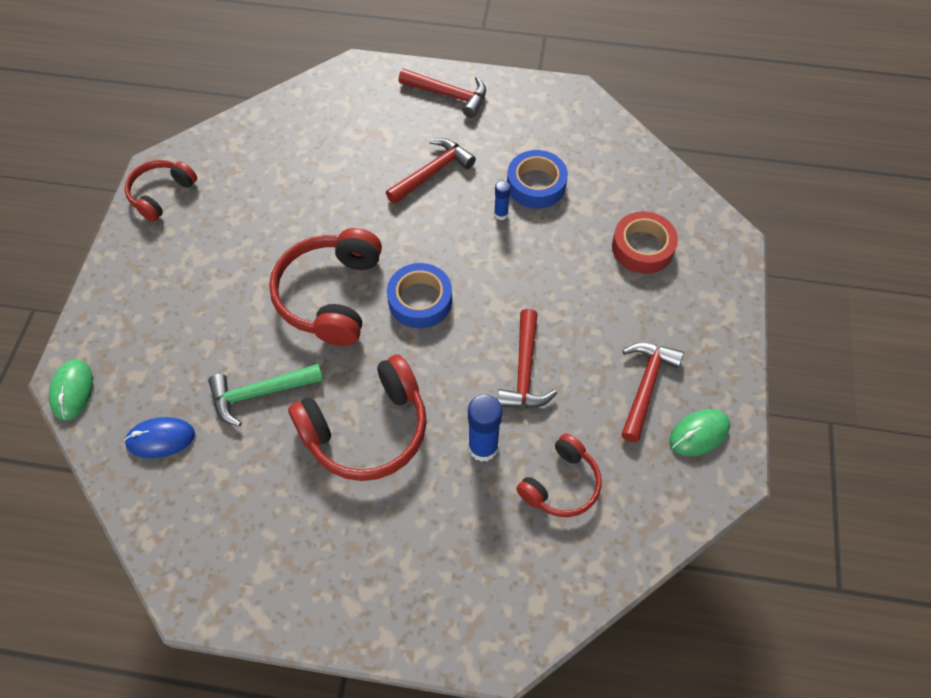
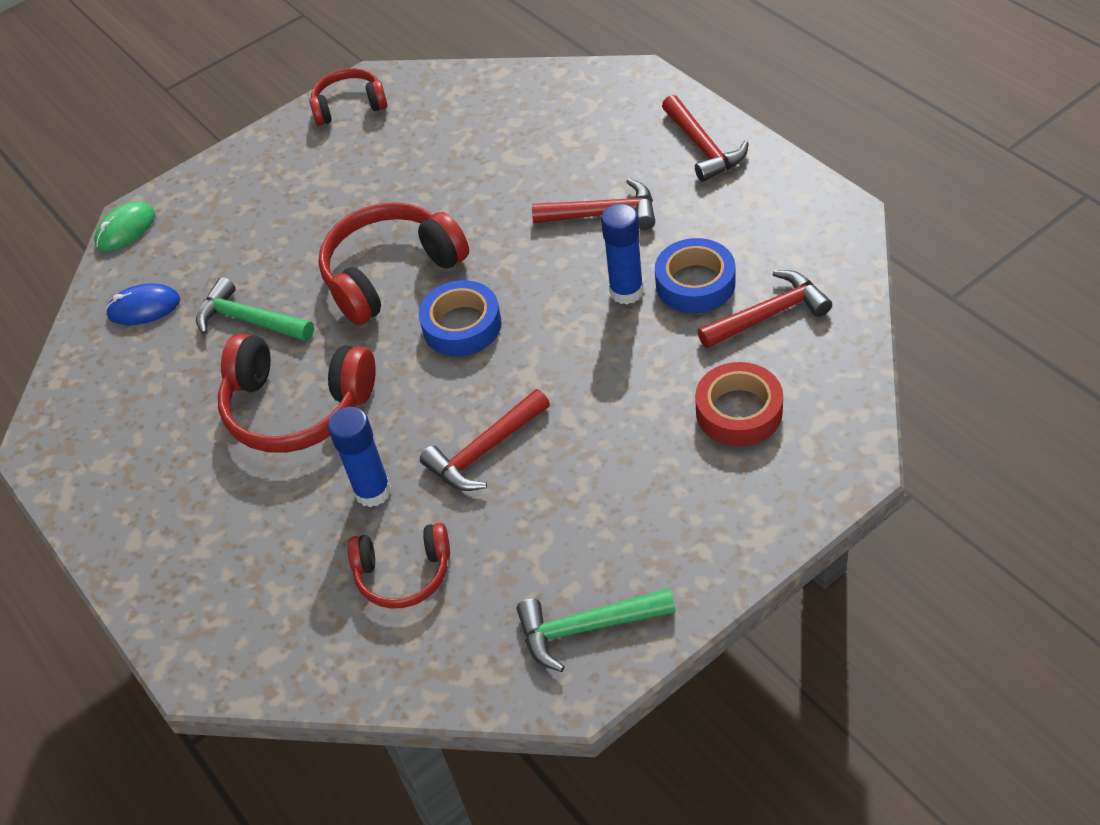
camera: 50 degrees right, 10 degrees down
blue mouse [124,417,195,458] -> blue mouse turned 45 degrees counterclockwise [106,283,180,325]
blue glue stick [494,181,510,220] -> blue glue stick [601,203,644,304], size x1.83
red hammer [621,342,684,442] -> red hammer moved to [697,270,832,348]
green mouse [669,409,730,456] -> green hammer [517,588,675,672]

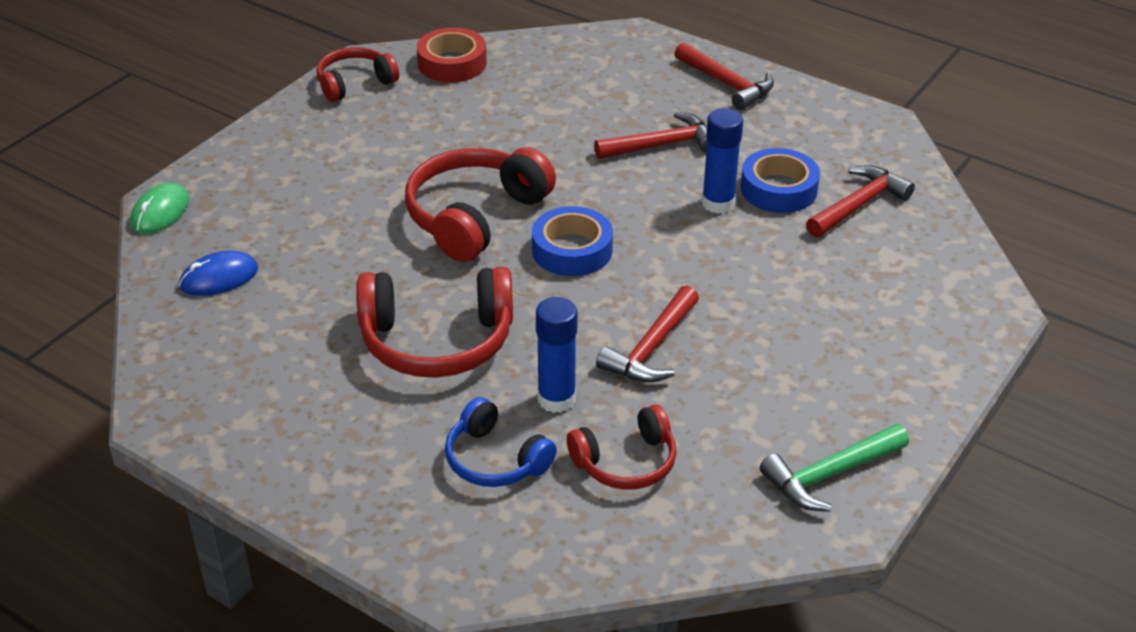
camera: 25 degrees left, 10 degrees down
green hammer [196,277,314,341] -> none
red tape [695,362,783,446] -> red tape moved to [417,27,487,82]
none -> blue headphones [445,397,557,487]

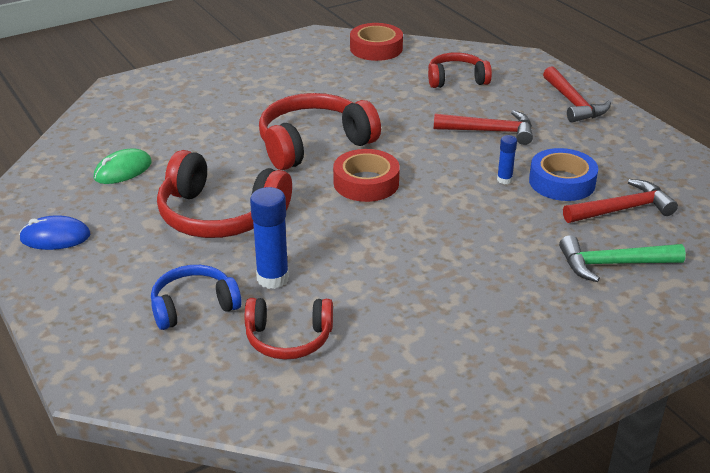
camera: 25 degrees right, 5 degrees down
green mouse [130,183,189,234] -> green mouse moved to [94,148,152,184]
blue mouse [179,251,258,296] -> blue mouse moved to [19,216,90,250]
red headphones [317,47,399,102] -> red headphones moved to [428,53,492,88]
blue headphones [445,397,557,487] -> blue headphones turned 90 degrees clockwise [151,265,242,330]
blue tape [532,206,613,276] -> red tape [333,149,400,202]
red hammer [596,285,699,383] -> none
blue glue stick [702,108,743,214] -> blue glue stick [497,135,517,184], size x0.55
green hammer [760,424,909,511] -> green hammer moved to [559,235,686,282]

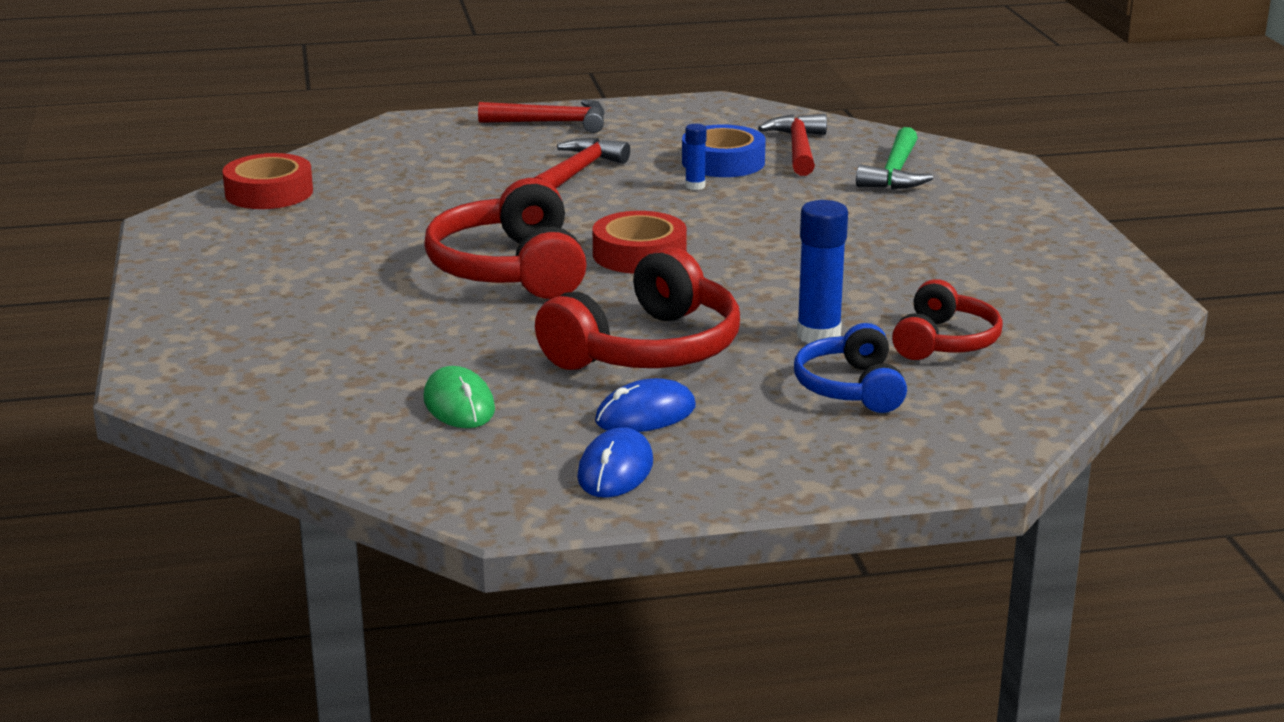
camera: 70 degrees left, 10 degrees down
red headphones [428,53,492,88] -> none
none -> blue mouse [595,378,696,432]

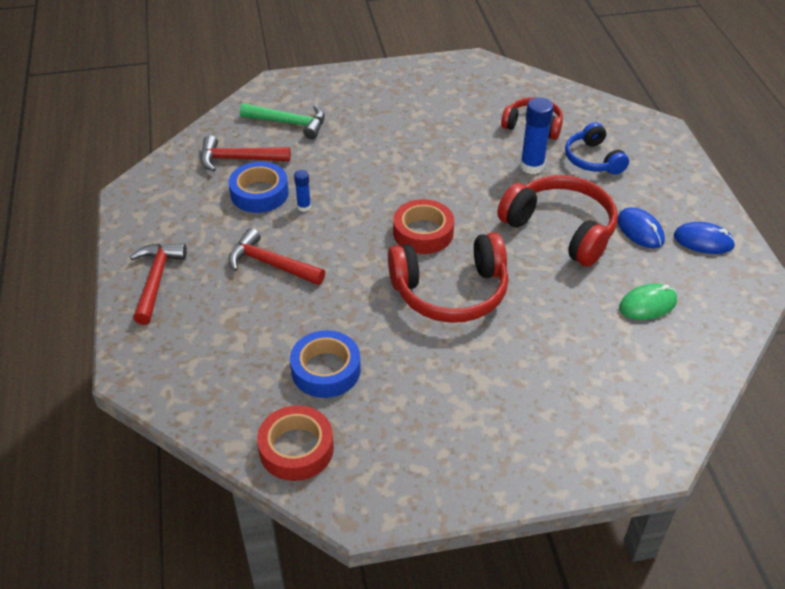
camera: 90 degrees left, 20 degrees up
blue headphones [794,323,907,413] -> blue headphones turned 75 degrees clockwise [565,122,629,175]
none -> blue tape [290,330,361,398]

